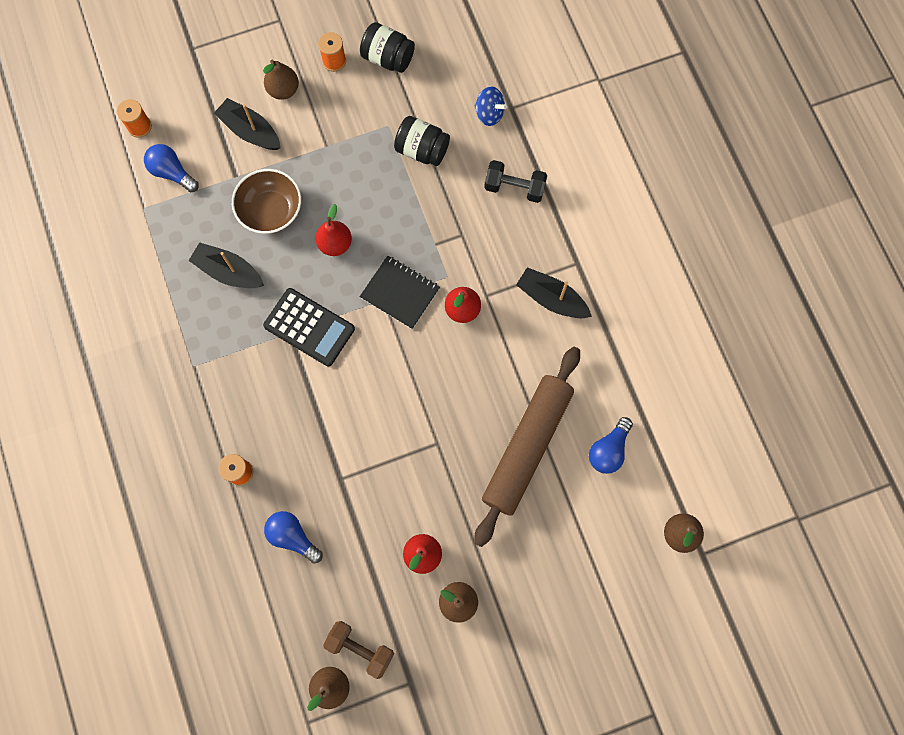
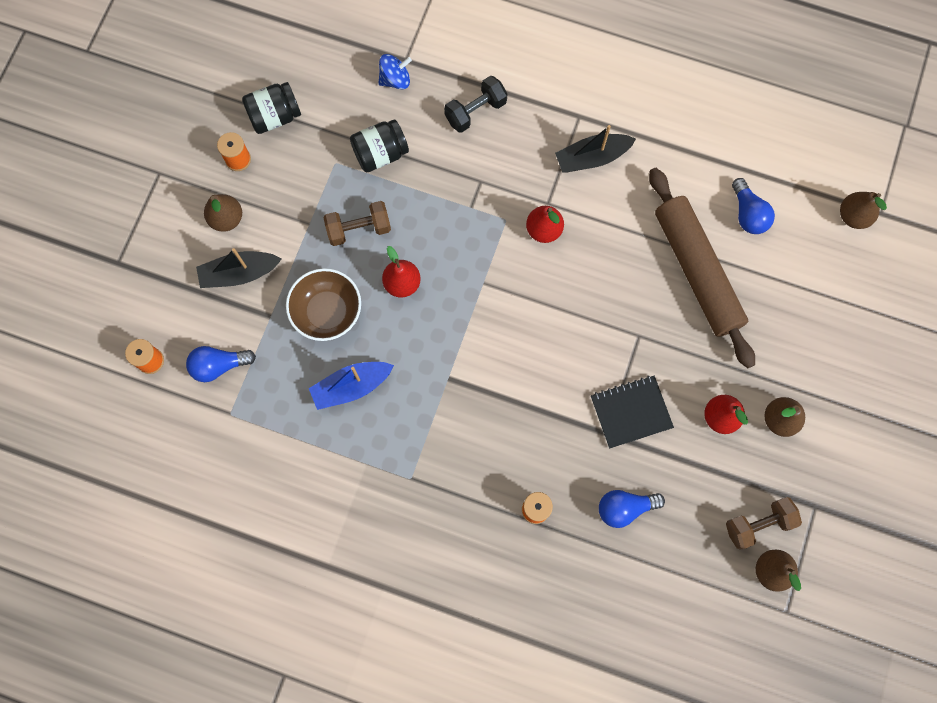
camera: 50 degrees left, 0 degrees up
black boat [189,242,264,288] -> blue boat [309,362,394,410]
black calculator [263,288,355,366] -> none
black notebook [359,256,440,329] -> black notebook moved to [591,376,674,449]
none -> brown dumbbell [323,201,391,246]

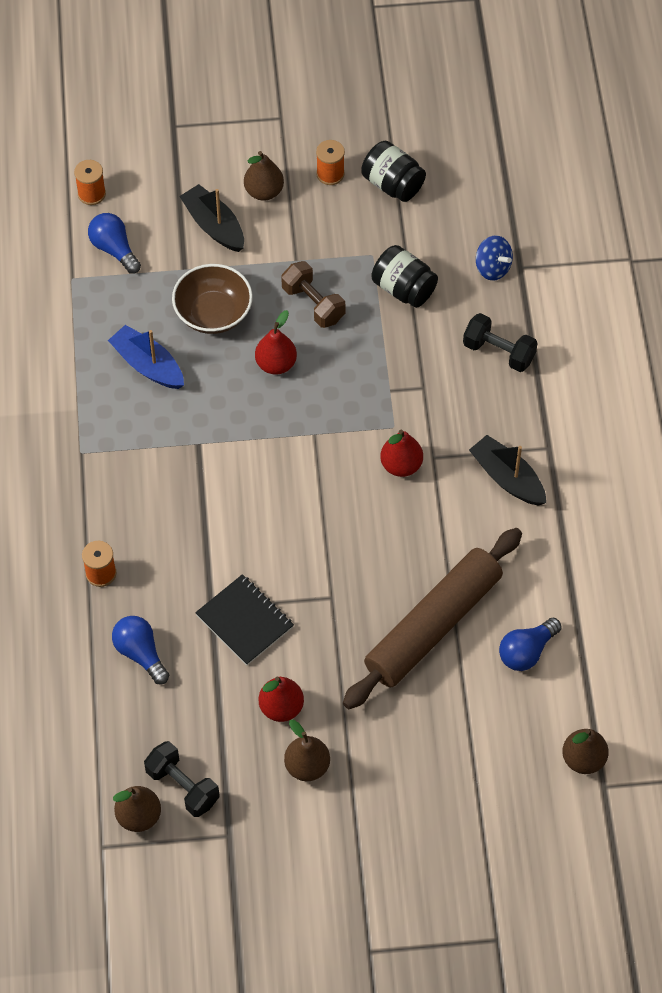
camera: 65 degrees right, 15 degrees down
brown dumbbell [726,497,802,550] -> black dumbbell [144,741,220,817]

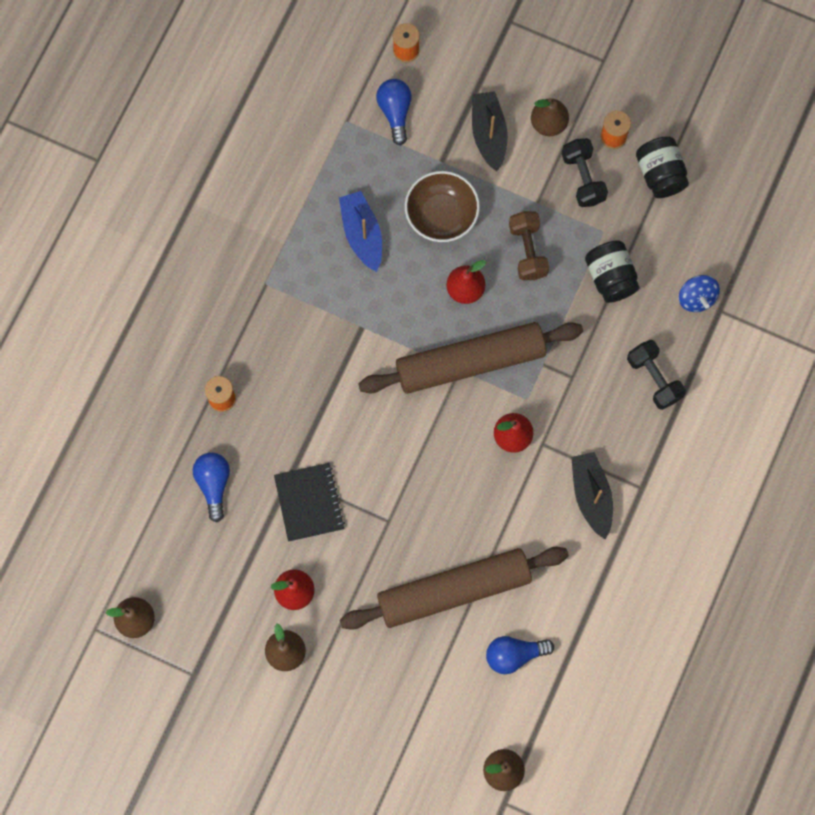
camera: 30 degrees right, 15 degrees up
black dumbbell [144,741,220,817] -> black dumbbell moved to [562,138,608,207]
none -> brown rolling pin [358,322,583,394]

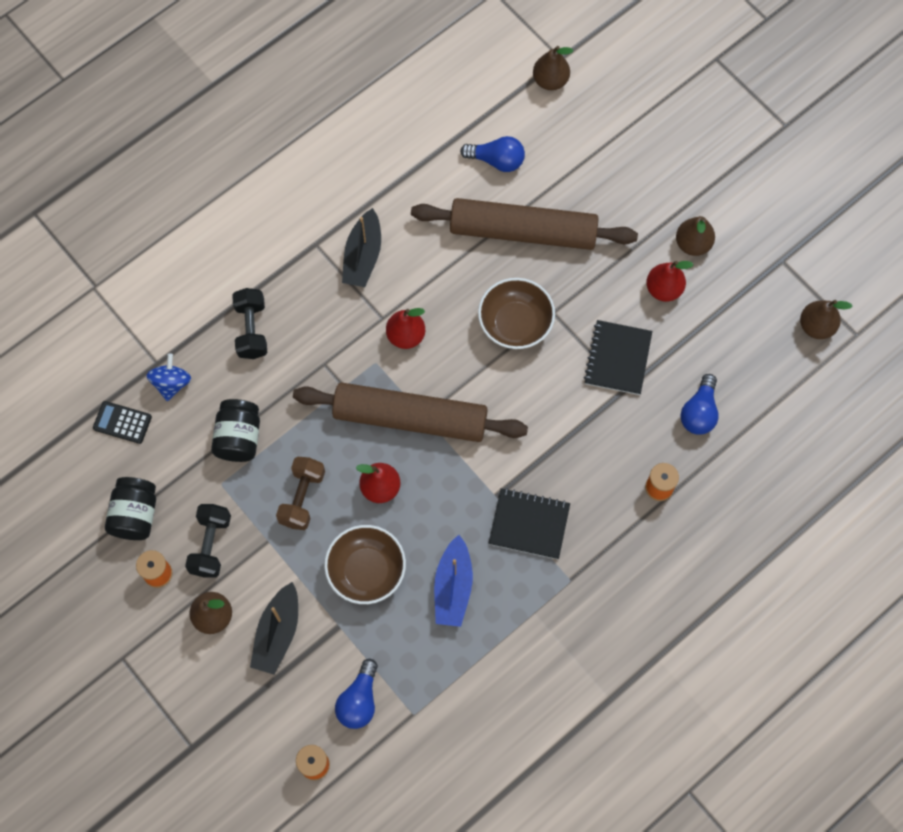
camera: 155 degrees left, 5 degrees down
none -> black calculator [93,401,152,444]
none -> brown bowl [478,278,555,349]
none -> black notebook [488,488,570,559]

